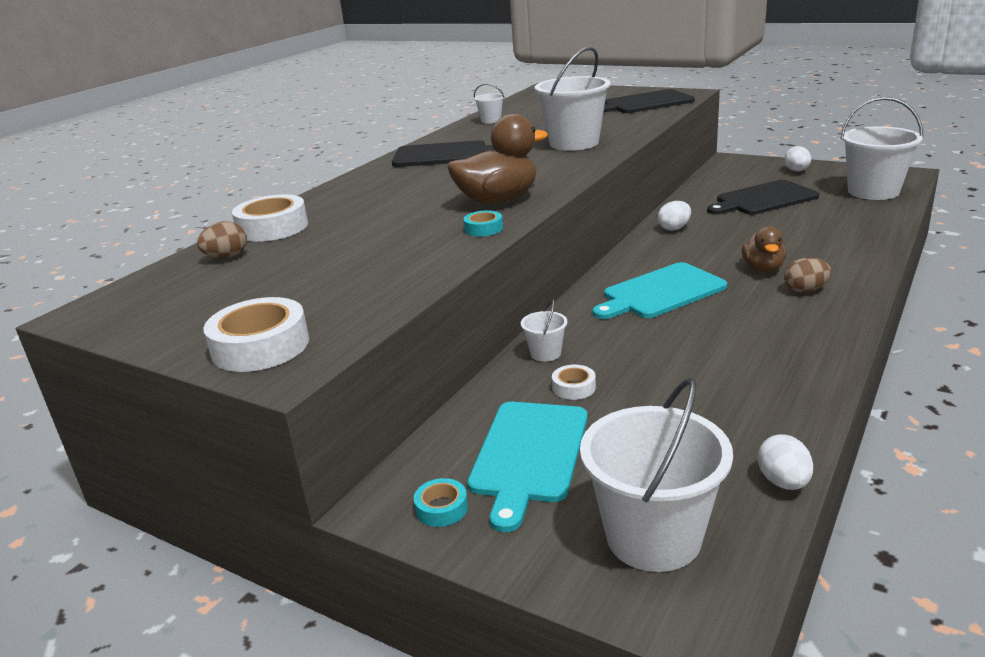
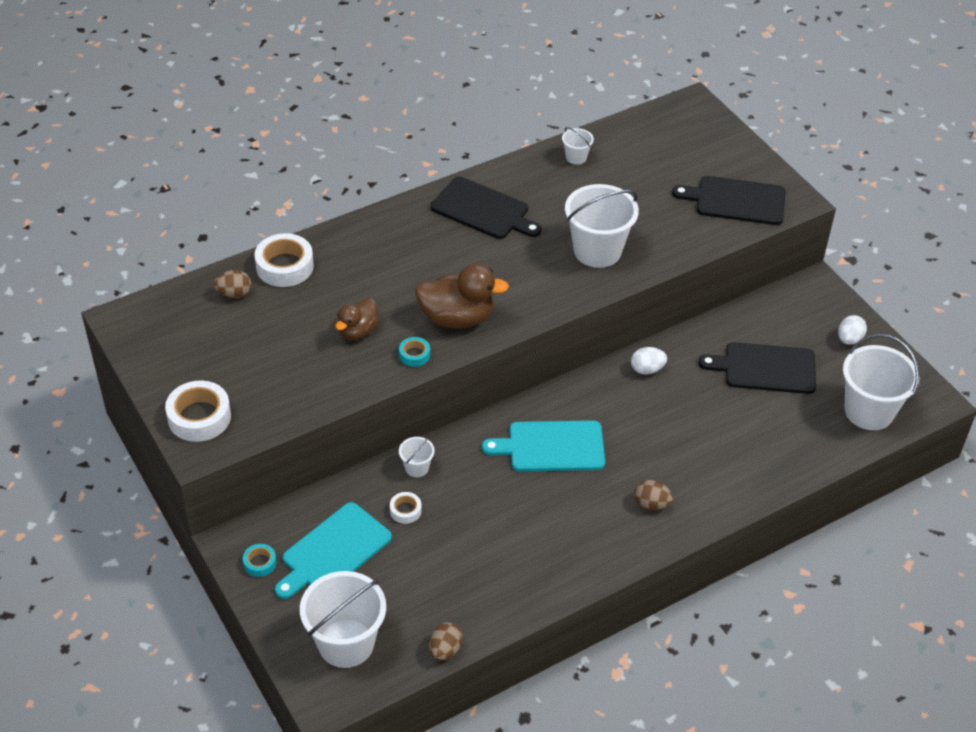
camera: 25 degrees right, 20 degrees up
brown duck [742,226,786,272] -> brown duck moved to [335,298,379,340]
white egg [758,434,813,490] -> brown egg [429,622,463,660]

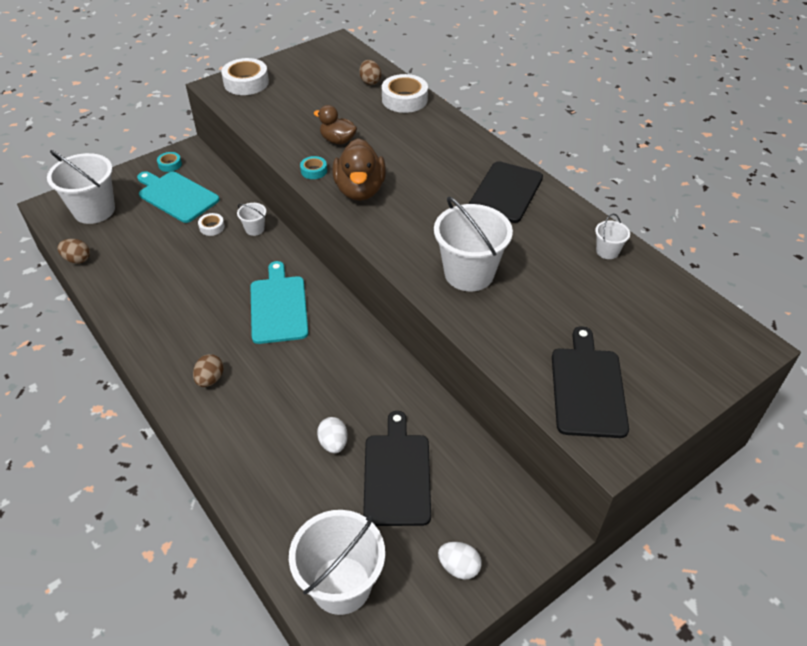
camera: 85 degrees right, 0 degrees up
white egg [631,347,667,375] -> white egg moved to [317,417,348,453]

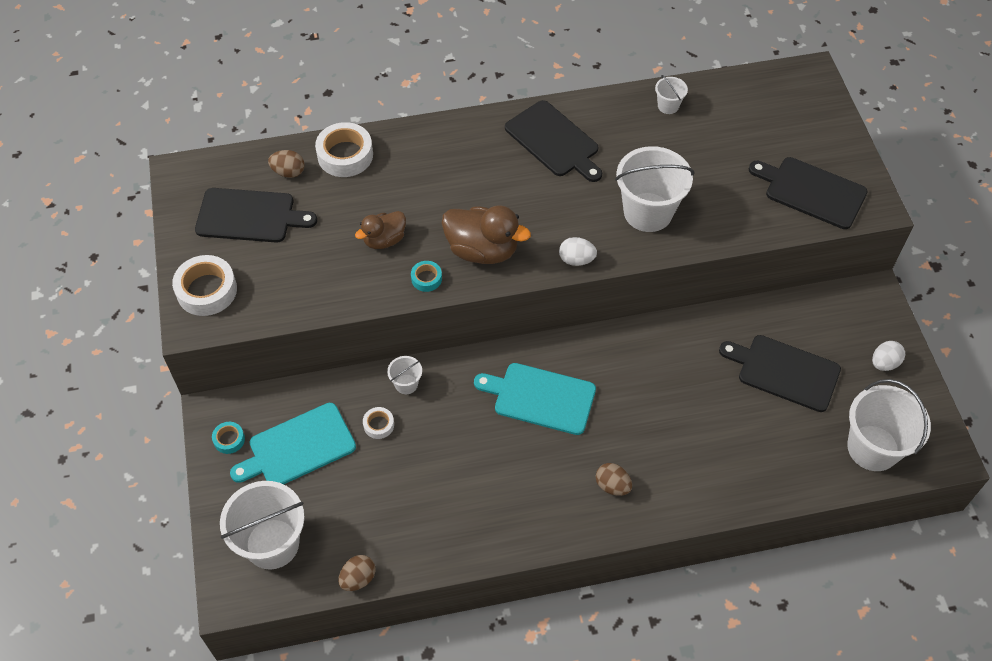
camera: 65 degrees left, 10 degrees up
white egg [317,417,348,453] -> white egg moved to [559,237,597,266]
none -> black cutting board [195,188,317,243]

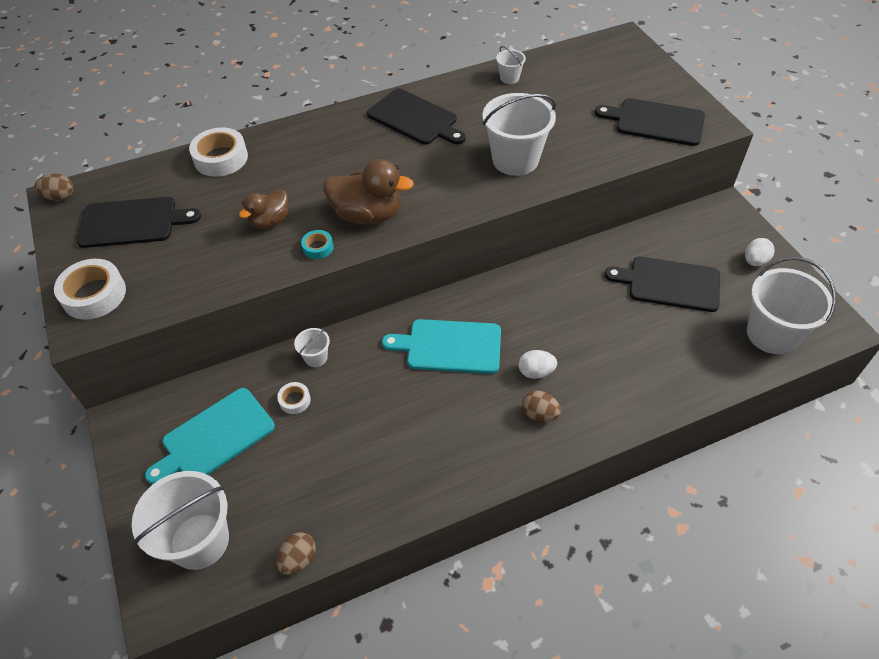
camera: 10 degrees left, 5 degrees down
turquoise tape [212,422,245,454] -> none
brown egg [268,150,305,178] -> brown egg moved to [34,174,74,201]
white egg [559,237,597,266] -> white egg moved to [518,350,557,379]

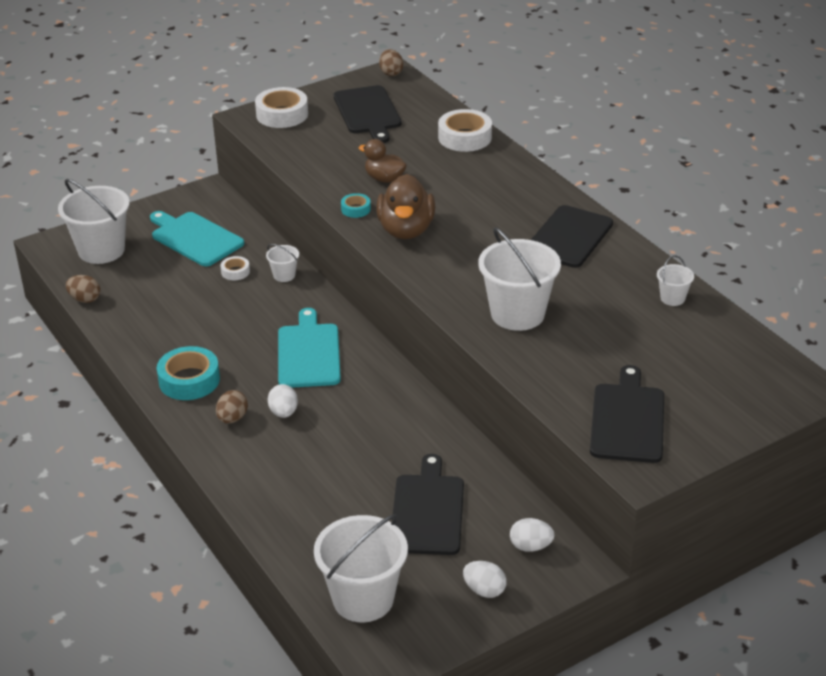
camera: 80 degrees right, 15 degrees down
none -> turquoise tape [157,346,220,400]
none -> white egg [510,518,555,552]

